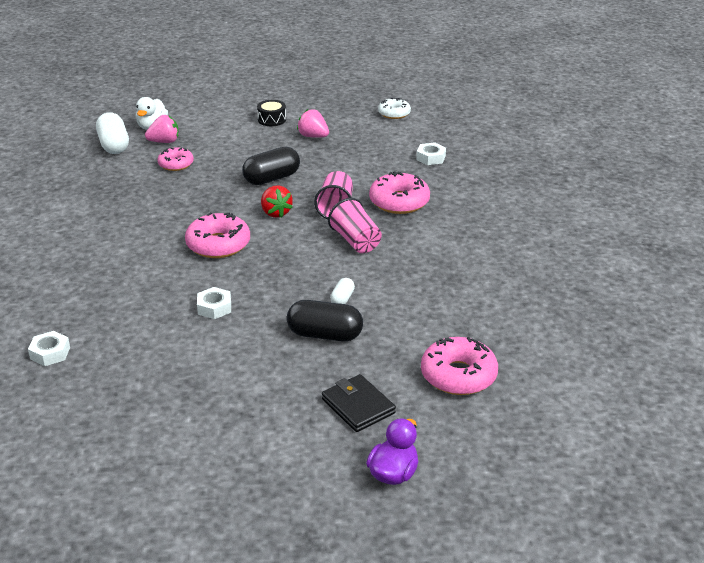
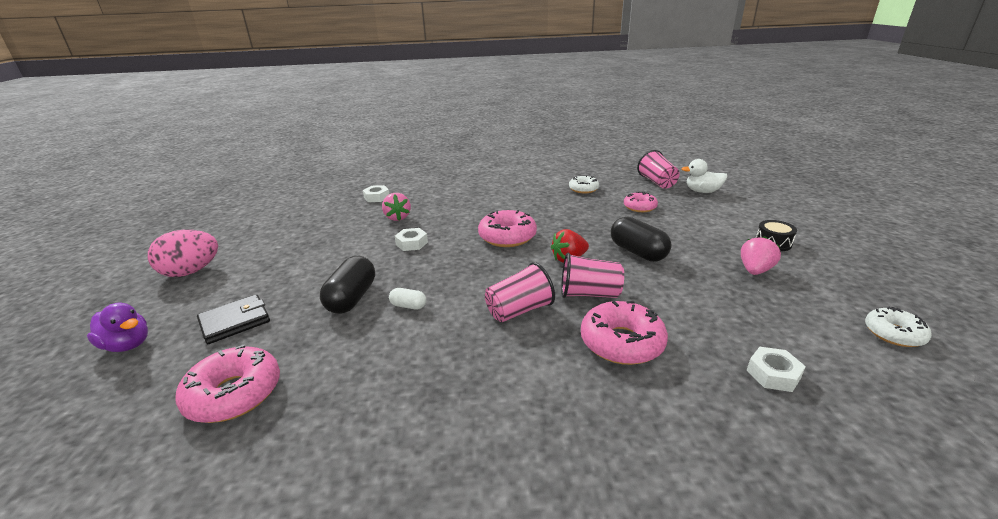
camera: 90 degrees right, 5 degrees down
white capsule [96,112,129,154] -> pink cup [637,150,680,189]
pink strawberry [145,115,179,143] -> pink strawberry moved to [382,193,411,221]
none -> pink egg [148,230,218,277]
none -> white donut [569,175,599,193]

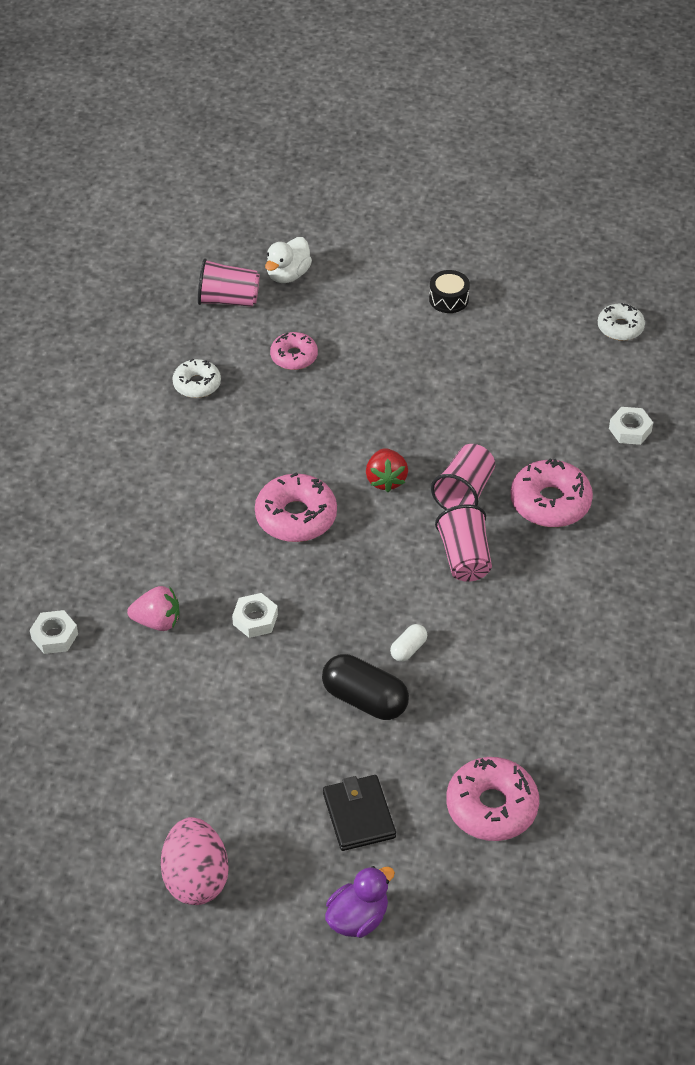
camera: 70 degrees left, 20 degrees up
black capsule [611,217,671,262] -> none
pink strawberry [741,236,781,275] -> none

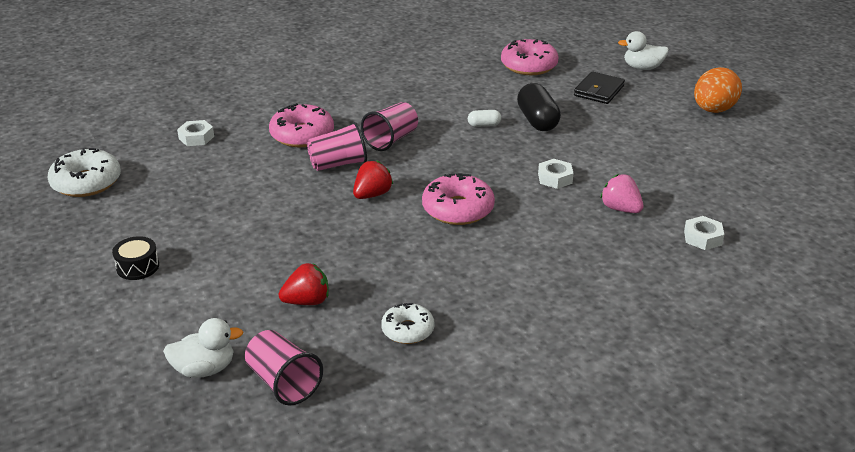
camera: 135 degrees left, 15 degrees down
pink egg [161,817,229,905] -> orange egg [694,67,742,113]
pink donut [270,332,318,370] -> red strawberry [279,263,329,305]
purple duck [325,866,395,938] -> white duck [618,31,669,70]
white donut [598,303,645,341] -> white donut [48,148,121,197], size x1.60

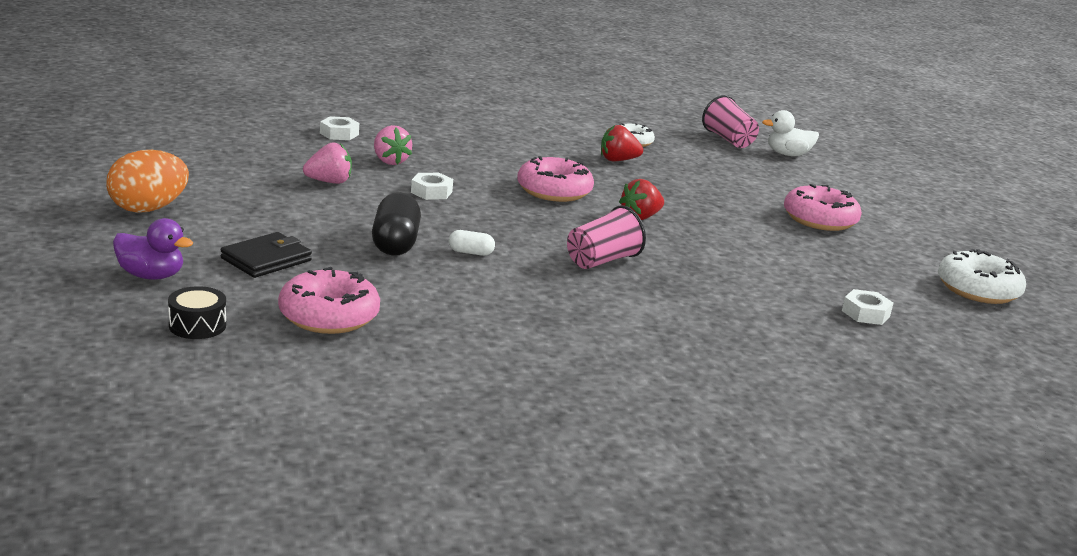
camera: 170 degrees left, 10 degrees down
black drum [112,236,159,280] -> black drum moved to [168,286,226,339]
pink donut [269,103,334,147] -> pink donut moved to [784,184,862,231]
red strawberry [279,263,329,305] -> red strawberry moved to [601,125,643,161]
pink cup [307,122,367,171] -> none
white duck [618,31,669,70] -> purple duck [113,218,193,280]
none -> pink strawberry [303,142,352,184]

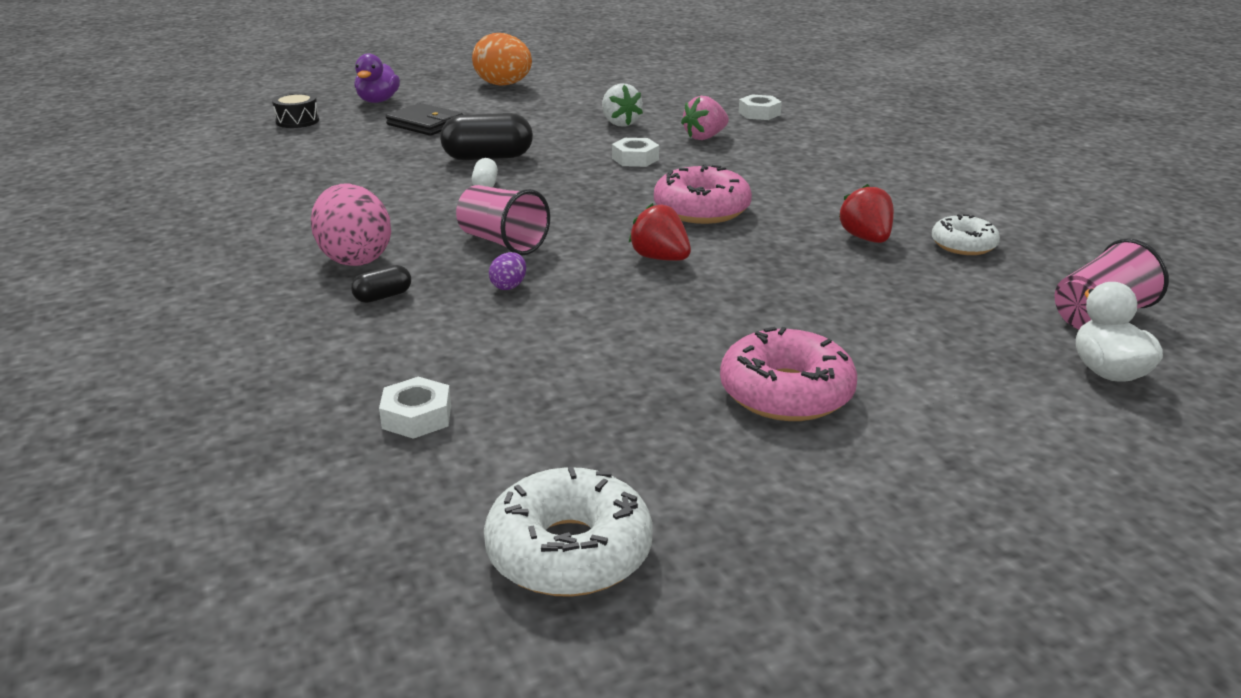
camera: 85 degrees right, 5 degrees up
pink donut [278,267,380,334] -> none
pink strawberry [303,142,352,184] -> white strawberry [602,84,643,126]
none -> pink egg [311,183,391,266]
none -> black capsule [351,265,411,303]
none -> purple egg [489,252,526,290]

